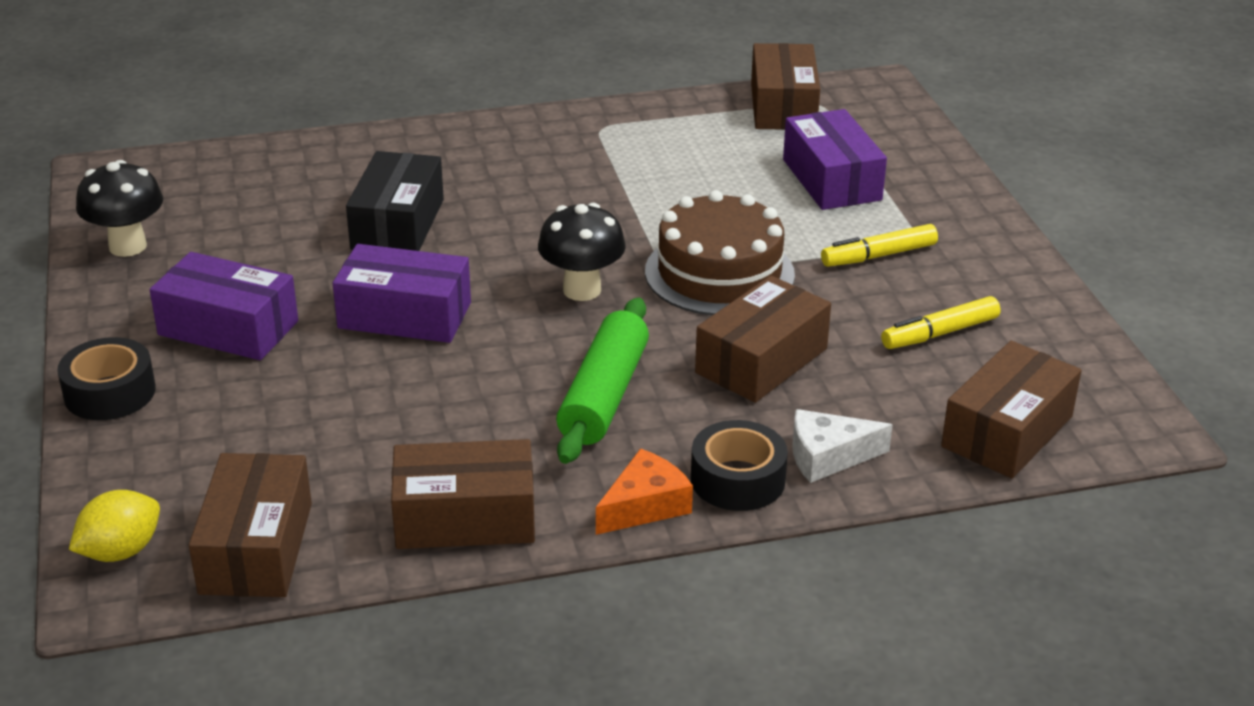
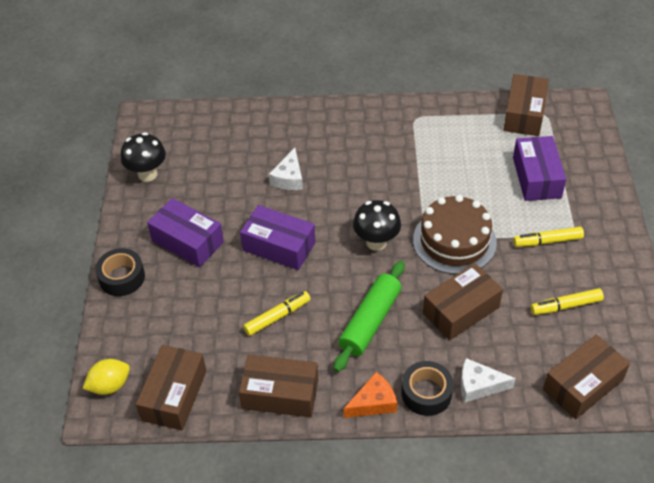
camera: 15 degrees right, 15 degrees up
black box [346,151,444,251] -> white cheese [269,148,303,190]
none -> yellow marker [243,291,310,336]

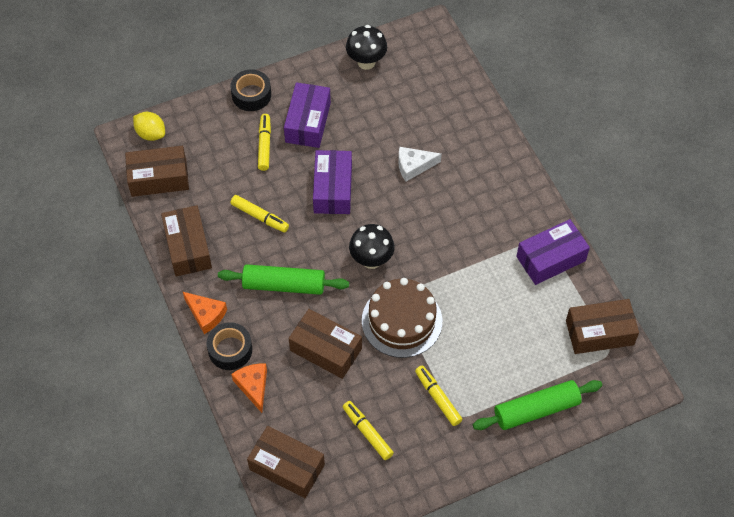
camera: 65 degrees right, 10 degrees up
white cheese [461,358,516,402] -> orange cheese [231,364,267,413]
purple box [513,136,566,201] -> purple box moved to [516,219,590,285]
none -> yellow marker [258,114,271,171]
none -> green rolling pin [473,380,602,430]

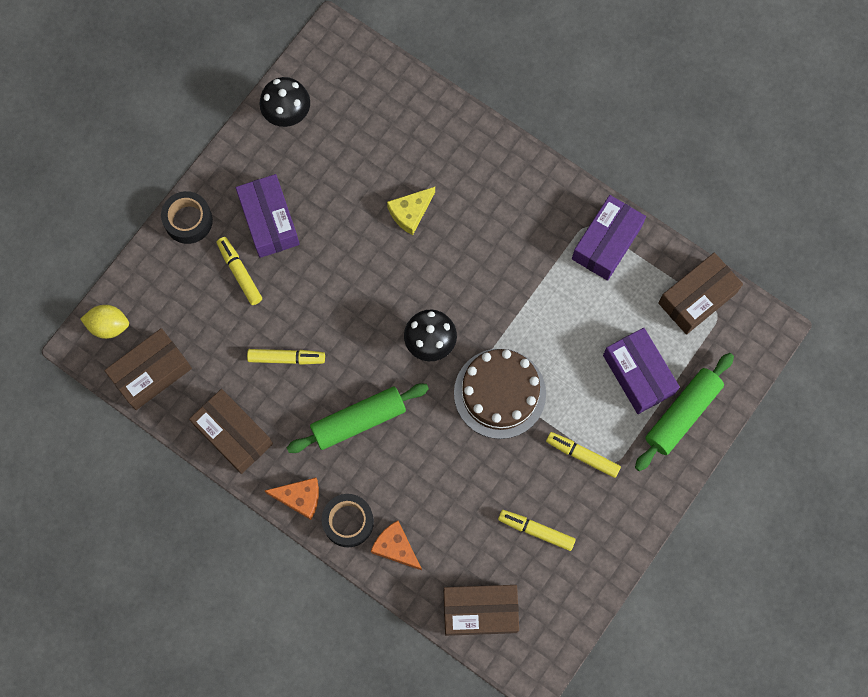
camera: 30 degrees left, 15 degrees up
brown box [289,309,362,379] -> none
purple box [313,150,352,214] -> purple box moved to [603,328,680,414]
white cheese [398,147,442,182] -> yellow cheese [387,187,435,235]

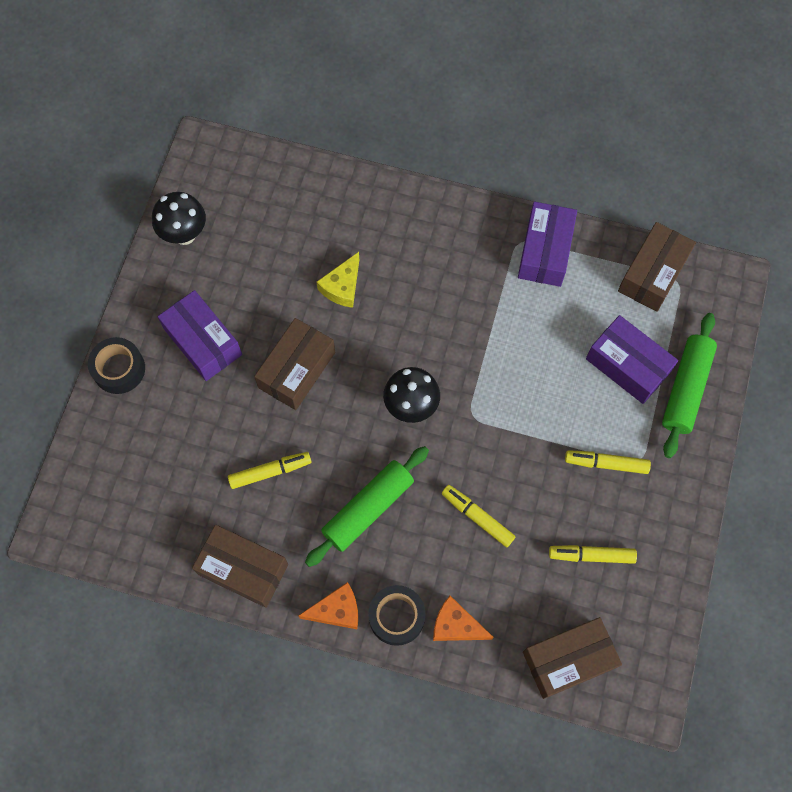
camera: 20 degrees left, 5 degrees down
yellow lemon [80,305,129,339] -> none
brown box [104,328,192,410] -> brown box moved to [254,318,335,410]
yellow marker [217,237,262,305] -> yellow marker moved to [442,485,516,547]
brown cake [454,348,546,439] -> none

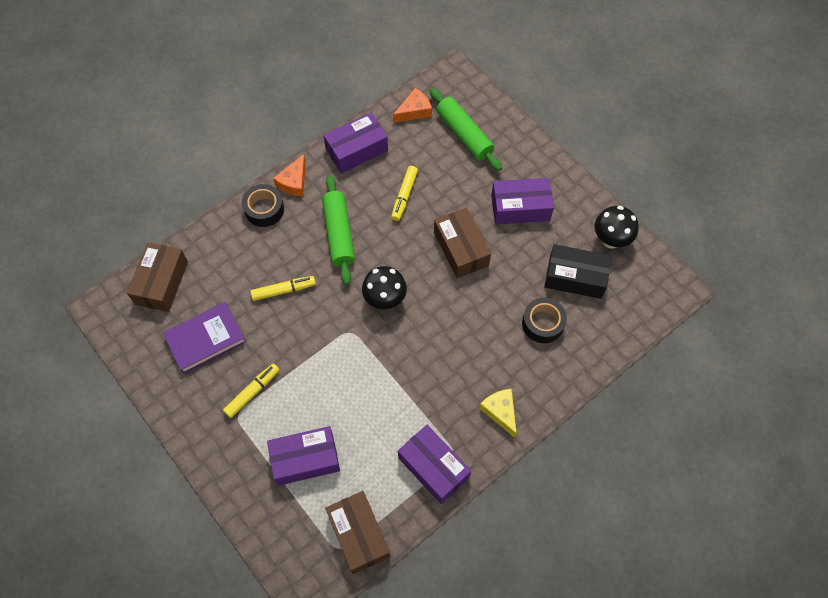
camera: 125 degrees right, 5 degrees down
black tape [88,337,145,394] -> black tape moved to [522,298,567,343]
brown box [192,525,288,608] -> purple box [323,113,388,173]
yellow cheese [317,252,359,308] -> yellow cheese moved to [479,389,517,438]
orange cheese [433,596,494,641] -> orange cheese moved to [393,88,432,123]
yellow marker [549,545,637,564] -> purple book [163,302,246,374]
green rolling pin [662,313,717,458] -> green rolling pin moved to [430,88,502,171]
none -> black box [544,244,612,299]

